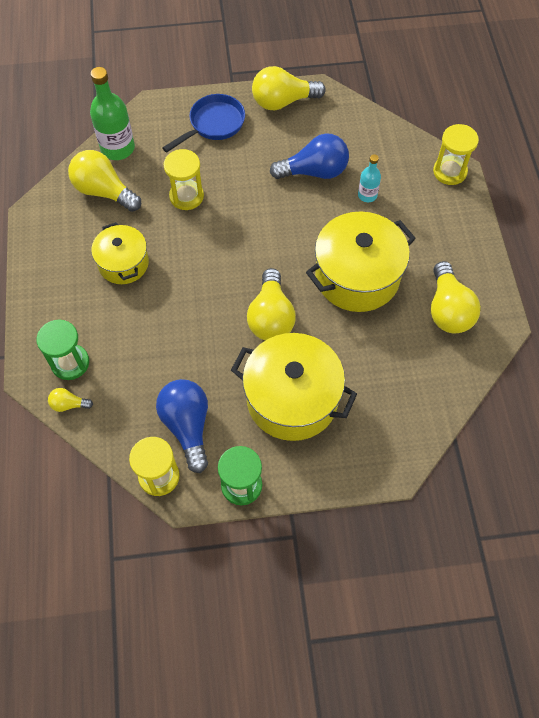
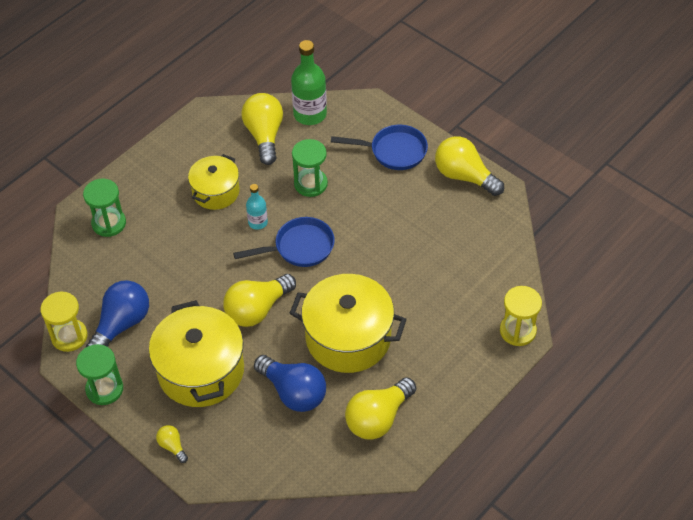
camera: 50 degrees right, 10 degrees down
yellow light bulb [48,388,93,412] -> yellow light bulb moved to [156,425,188,463]
yellow hourglass [164,149,204,210] -> green hourglass [292,139,328,197]
blue light bulb [270,133,349,179] -> blue light bulb moved to [254,355,326,412]
turquoise bottle [358,154,381,202] -> turquoise bottle moved to [246,184,268,230]
none -> blue pan [233,217,335,267]

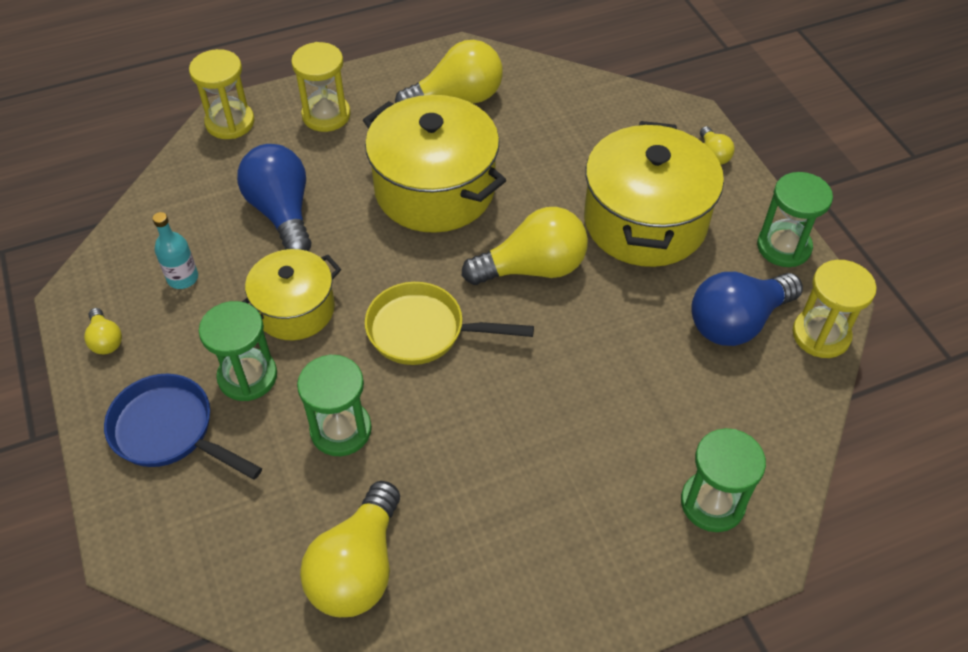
camera: 155 degrees left, 0 degrees up
yellow pot [188,154,239,210] -> yellow pot moved to [242,249,341,340]
blue pan [233,217,335,267] -> yellow pan [365,282,534,365]
turquoise bottle [246,184,268,230] -> turquoise bottle moved to [152,212,198,289]
blue light bulb [254,355,326,412] -> blue light bulb moved to [237,144,311,251]
green bottle [291,40,327,125] -> none
yellow light bulb [435,136,504,196] -> yellow light bulb [84,308,122,354], size x0.47
none -> green hourglass [199,301,277,401]
none -> yellow hourglass [291,42,351,132]

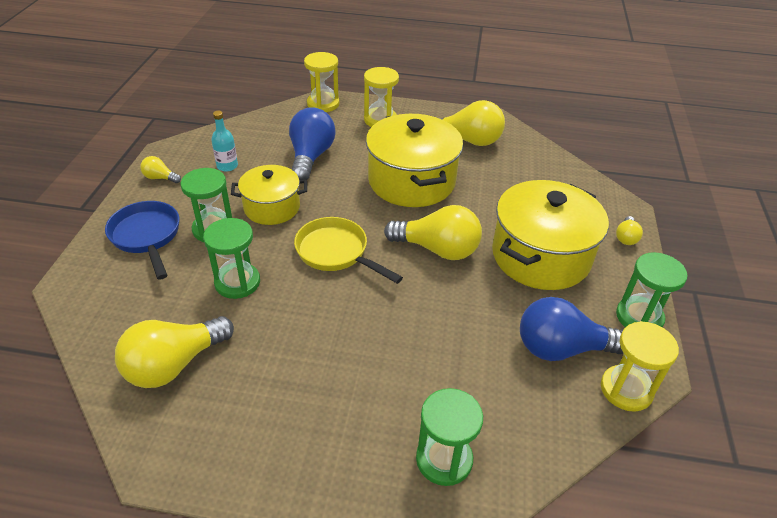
camera: 30 degrees right, 10 degrees down
yellow light bulb [84,308,122,354] -> yellow light bulb turned 105 degrees clockwise [140,156,181,183]

